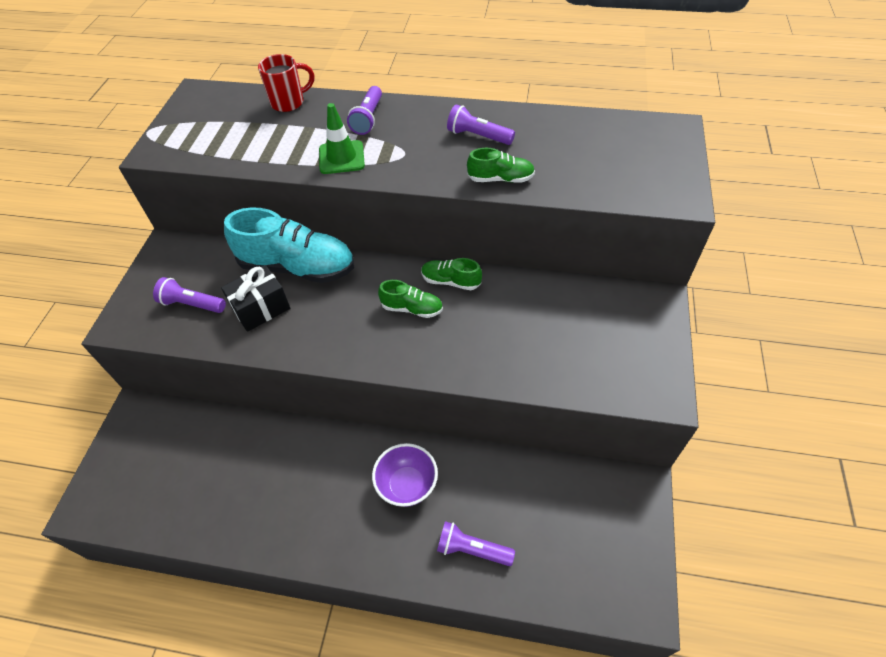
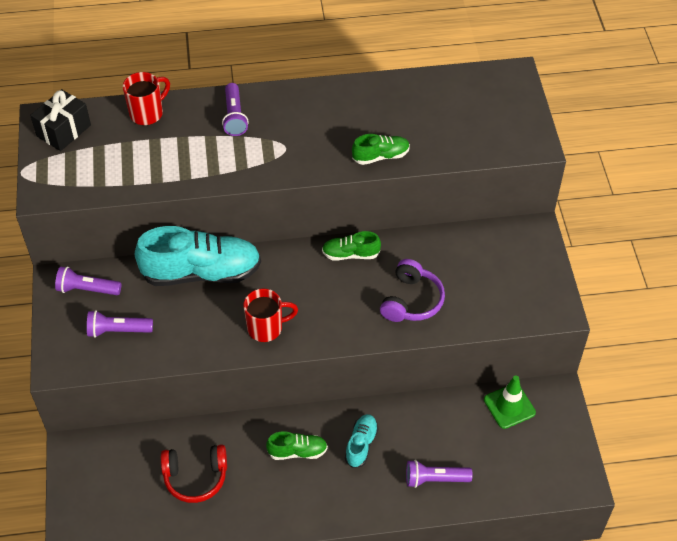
camera: 20 degrees left, 0 degrees up
black gift [221,265,290,332] -> black gift moved to [30,89,91,151]
green traffic cone [319,103,365,174] -> green traffic cone moved to [484,376,536,429]
purple bowl [372,443,438,507] -> turquoise shoe [345,414,379,468]
green shoe [378,280,443,318] -> green shoe moved to [266,431,328,460]
purple flashlight [447,104,515,145] -> purple flashlight moved to [55,266,121,295]
none -> red headphones [161,444,227,503]
none -> red mug [243,288,298,342]
none -> purple headphones [380,259,445,322]

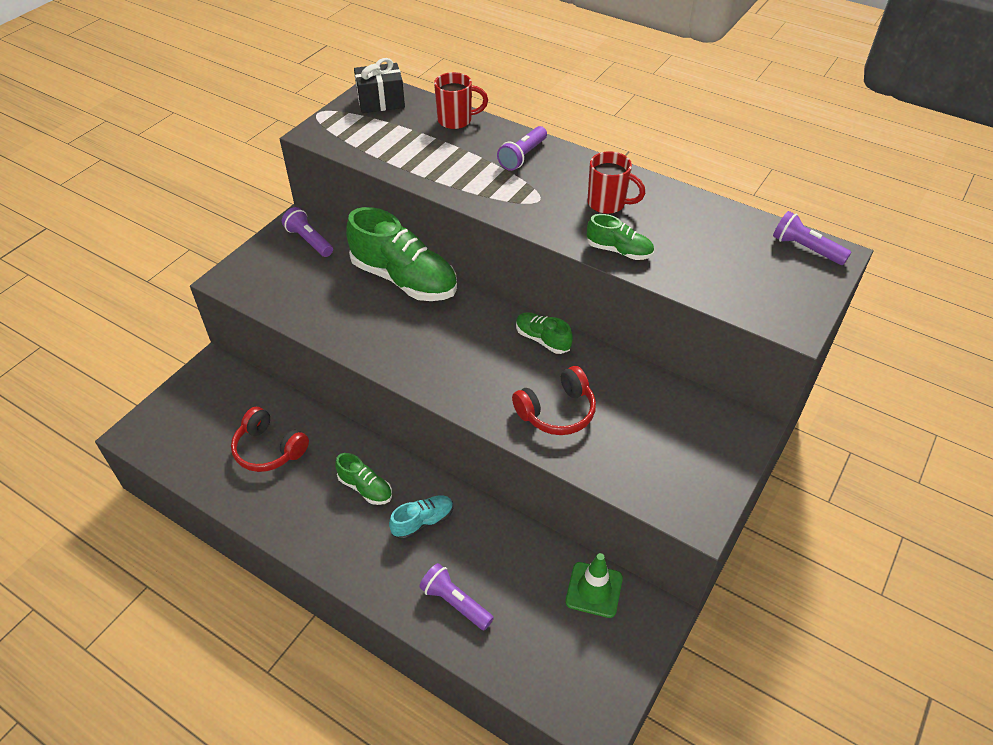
camera: 40 degrees right, 5 degrees down
purple flashlight [87,310,153,338] -> purple flashlight moved to [773,211,851,265]
turquoise shoe [135,226,261,286] -> green shoe [346,207,457,301]
red mug [243,288,298,342] -> red mug moved to [587,151,645,214]
purple headphones [380,259,445,322] -> red headphones [512,366,596,435]

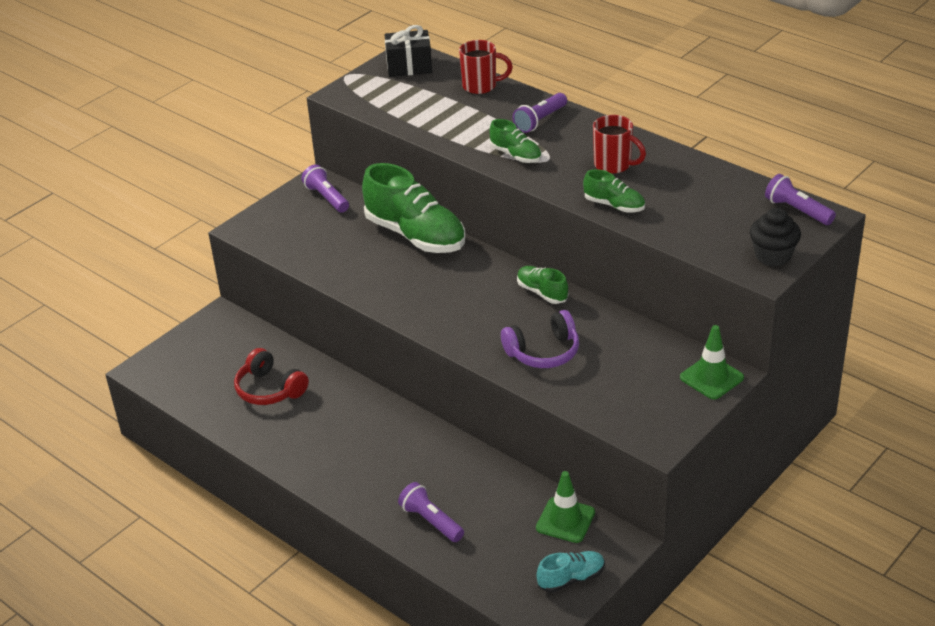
camera: 10 degrees right, 10 degrees down
green shoe [335,453,392,505] -> green shoe moved to [489,119,541,163]
turquoise shoe [389,495,453,540] -> turquoise shoe moved to [536,551,605,593]
red headphones [512,366,596,435] -> purple headphones [501,310,579,368]
none -> green traffic cone [680,325,744,399]
none -> black cupcake [750,208,801,266]

